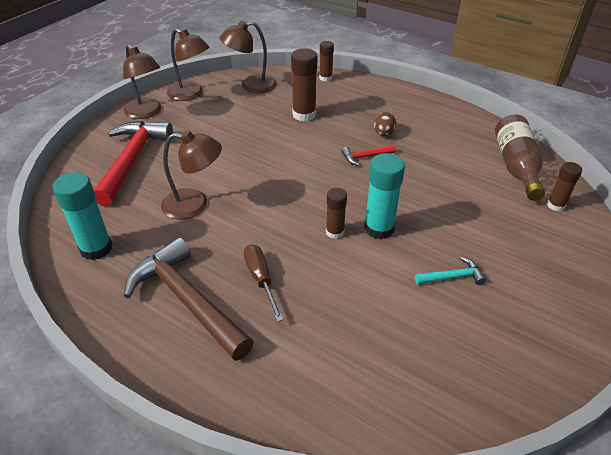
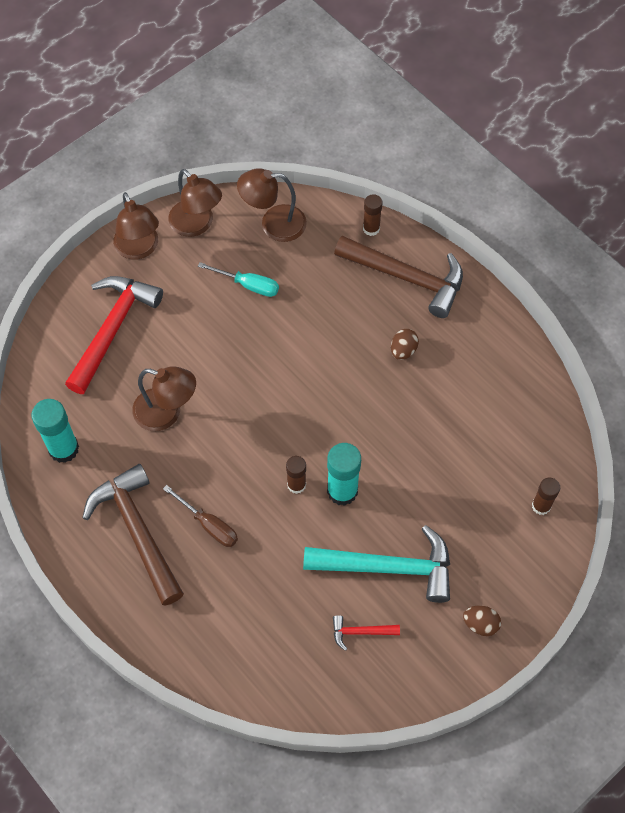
camera: 15 degrees right, 20 degrees up
brown screwdriver [244,244,284,322] -> brown screwdriver turned 135 degrees clockwise [163,485,238,547]
brown glue stick [291,48,317,121] -> none
red hammer [341,145,396,166] -> red hammer moved to [333,615,400,651]
turquoise hammer [415,257,486,285] -> turquoise hammer [303,525,450,603], size x2.25
brown bottle [495,114,545,201] -> none
none -> turquoise screwdriver [198,262,279,297]
none -> brown hammer [334,236,463,318]
none -> brown egg [463,606,501,636]

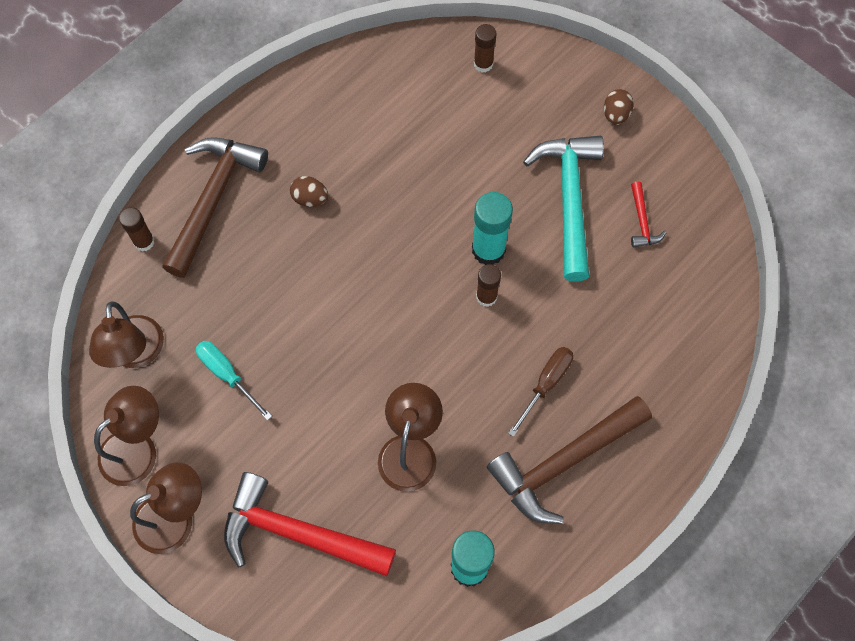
camera: 95 degrees left, 5 degrees up
turquoise screwdriver [198,262,279,297] -> turquoise screwdriver turned 60 degrees counterclockwise [196,341,272,421]

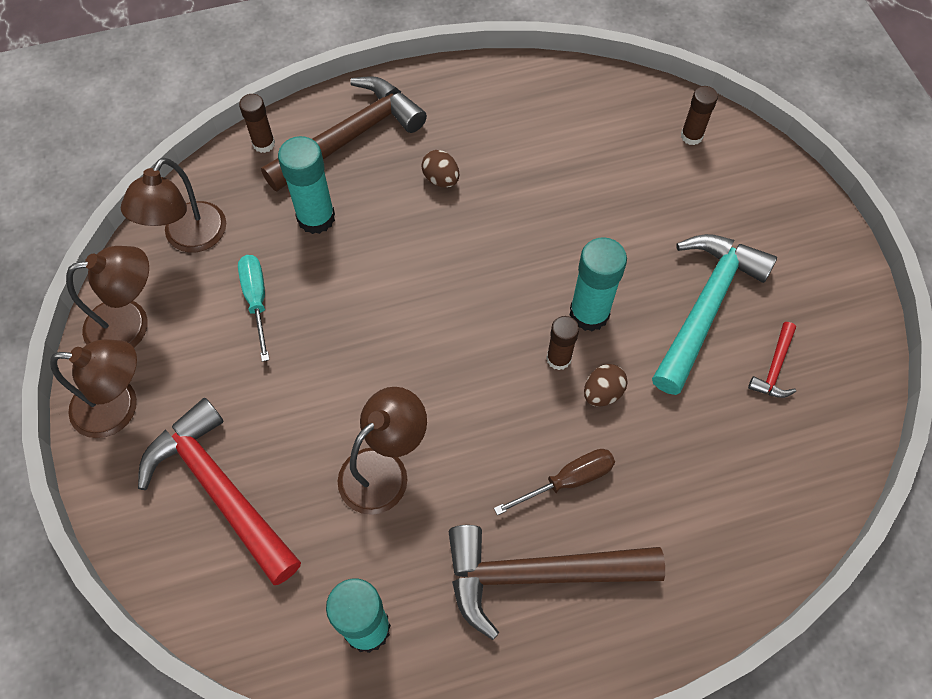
camera: 30 degrees right, 5 degrees down
brown egg [604,89,634,125] -> brown egg moved to [584,364,627,407]
none -> turquoise glue stick [278,136,335,234]

